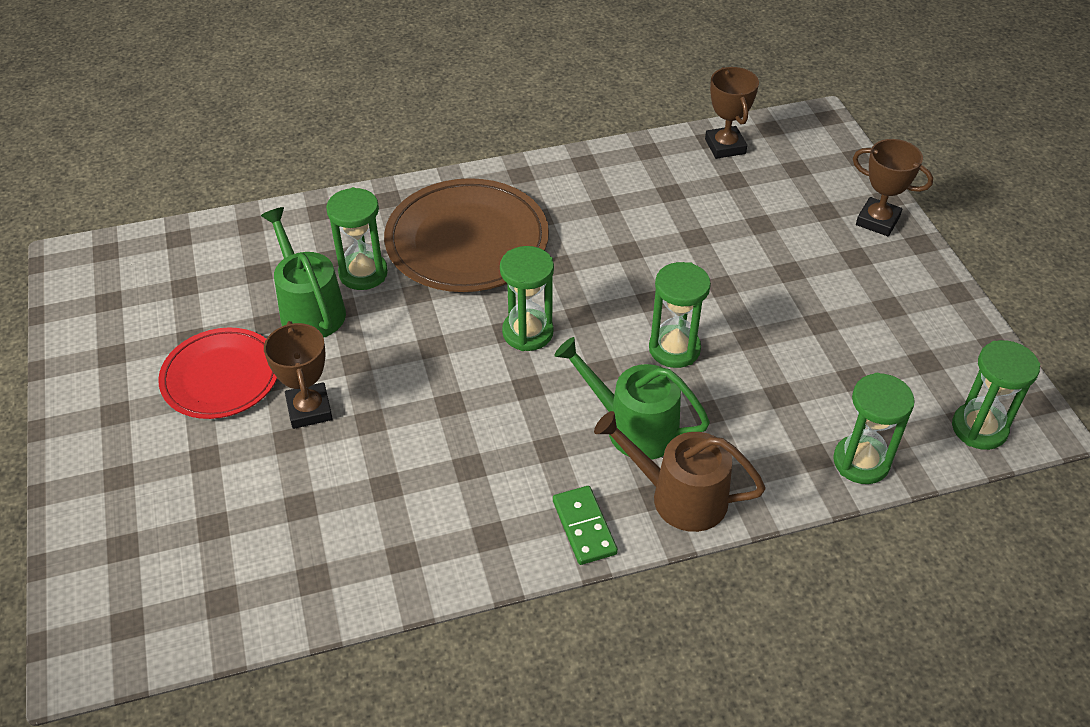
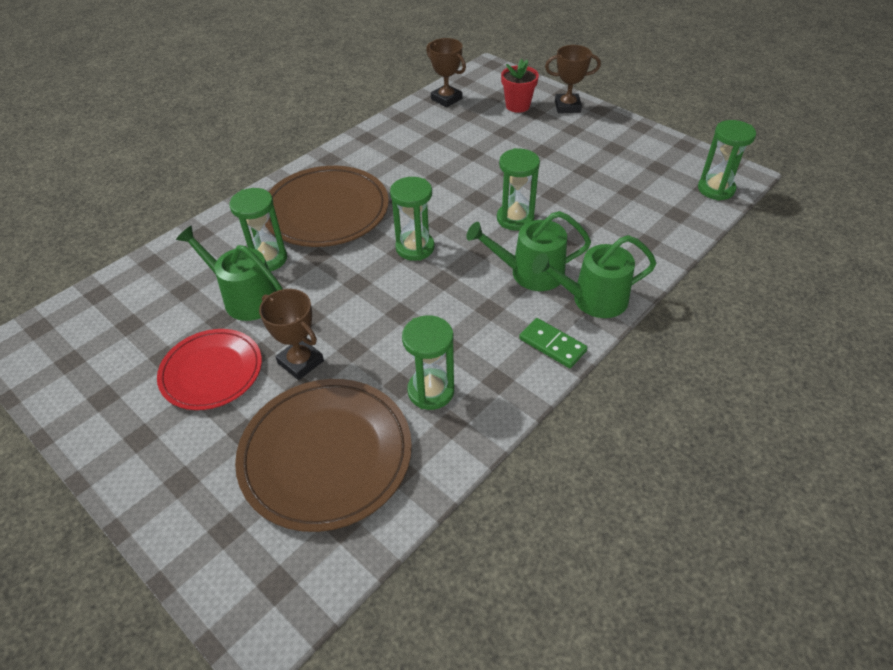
camera: 30 degrees left, 0 degrees up
brown watering can [594,411,766,532] -> green watering can [532,235,656,318]
green hourglass [833,373,915,484] -> green hourglass moved to [402,315,454,410]
none -> brown plate [235,379,412,532]
none -> red flower pot [501,59,539,113]

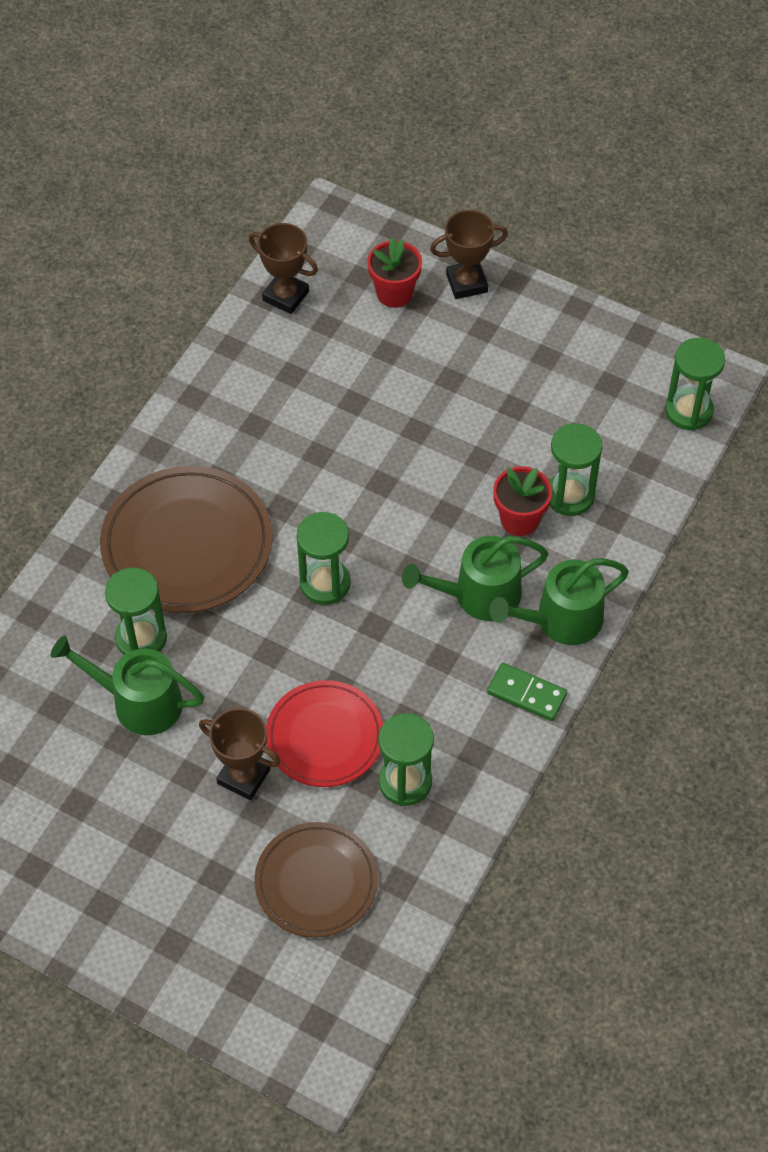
camera: 15 degrees left, 10 degrees up
red plate [157,329,262,410] -> red plate moved to [266,680,383,787]
brown plate [235,379,412,532] -> brown plate [255,822,378,938], size x0.65
green hourglass [497,148,540,231] -> green hourglass moved to [549,423,602,516]
none -> red flower pot [493,466,552,536]

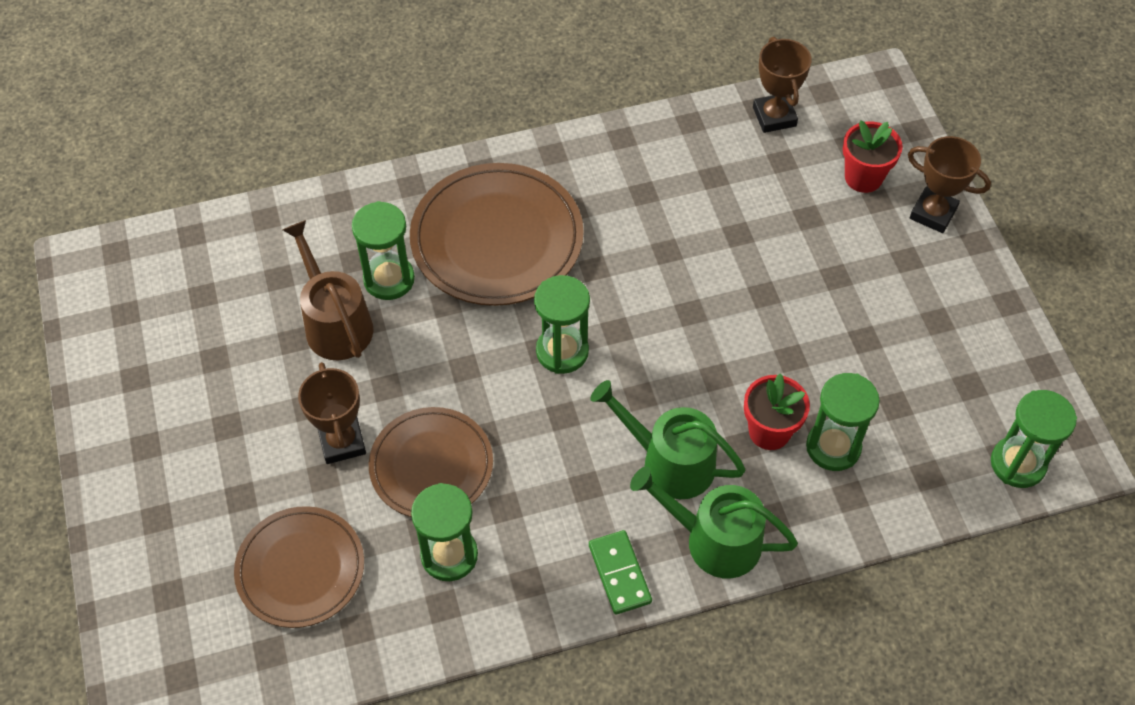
camera: 45 degrees right, 0 degrees up
green watering can [51,635,204,735] -> brown watering can [283,220,373,360]
red plate [266,680,383,787] -> brown plate [369,407,493,517]

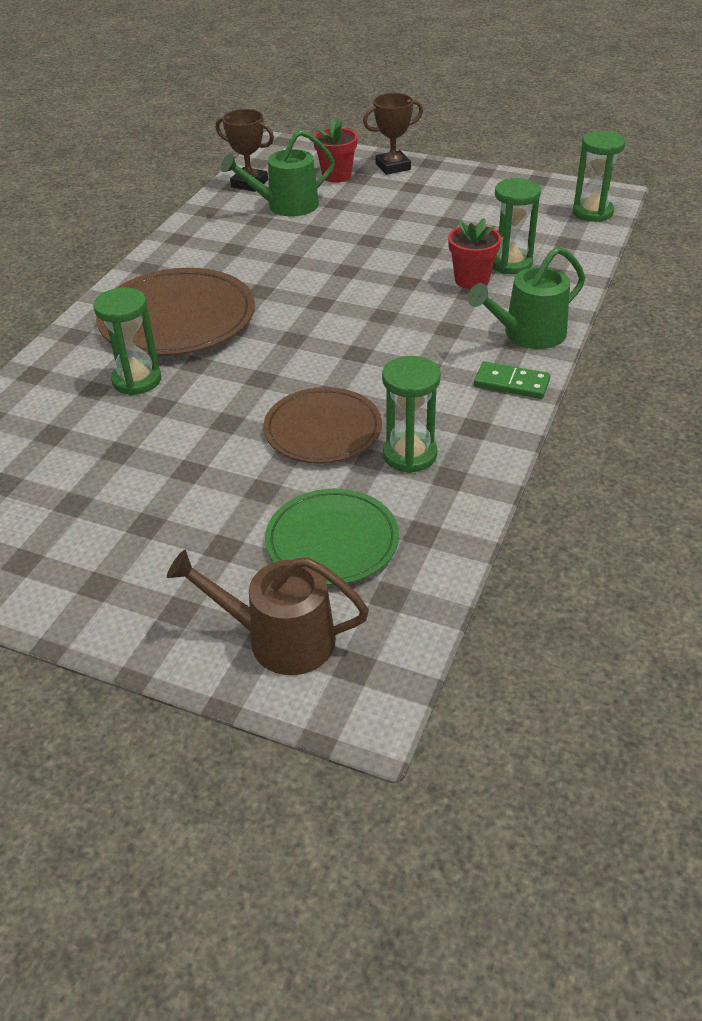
camera: 50 degrees left, 15 degrees down
brown plate [234,506,364,628] -> green plate [265,489,399,585]
brown watering can [283,220,373,360] -> brown watering can moved to [167,550,369,675]
brown trophy [298,362,366,464] -> none
green hourglass [534,275,590,374] -> none
green watering can [590,380,746,499] -> green watering can moved to [221,130,335,217]

